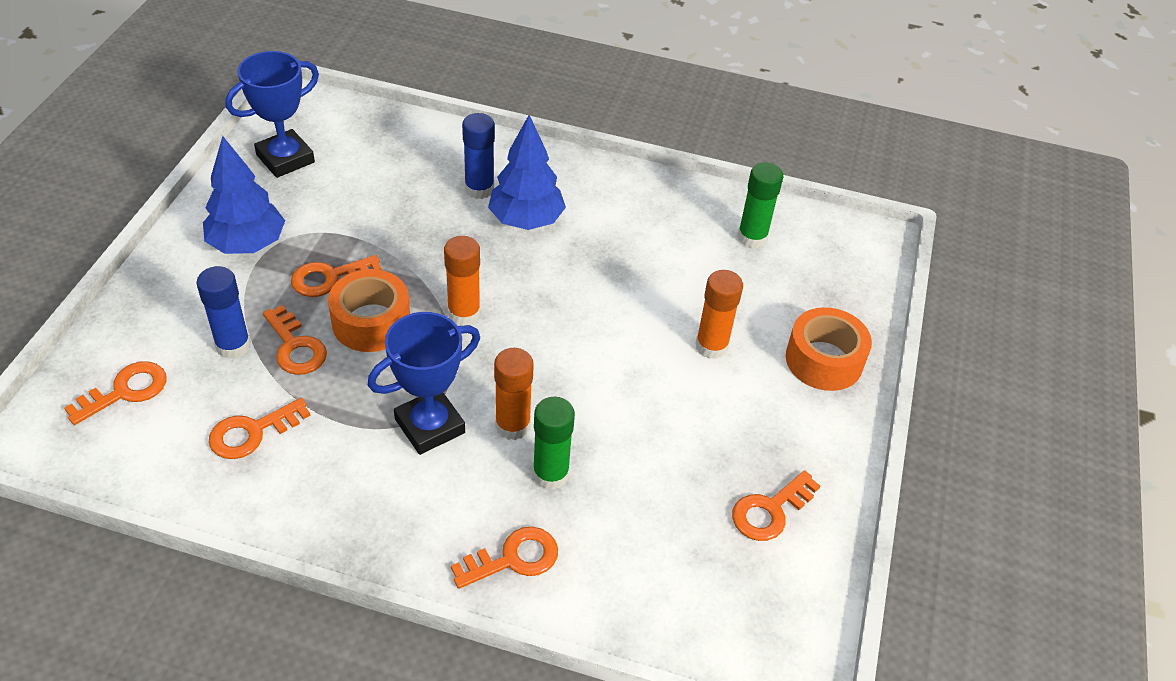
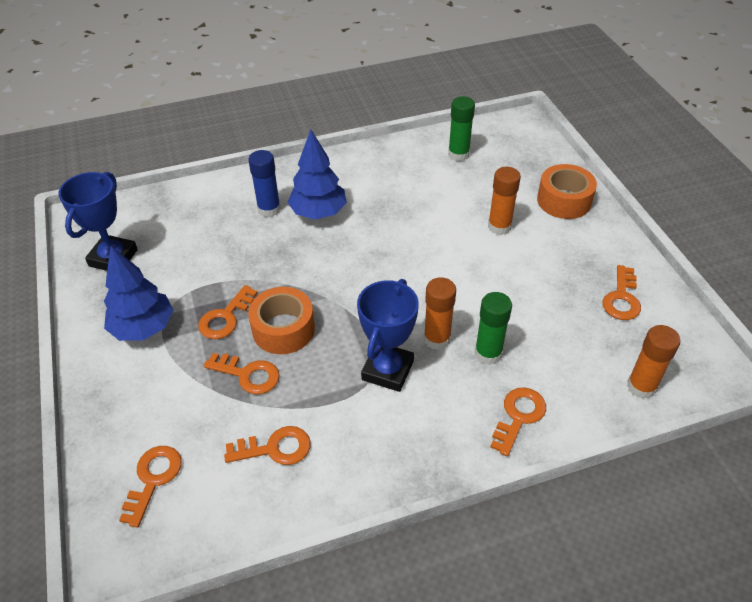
camera: 30 degrees left, 0 degrees up
blue glue stick [196,266,251,359] -> none
orange key [209,398,311,459] -> orange key turned 120 degrees counterclockwise [224,426,310,465]
orange glue stick [444,236,481,326] -> orange glue stick moved to [627,325,680,399]

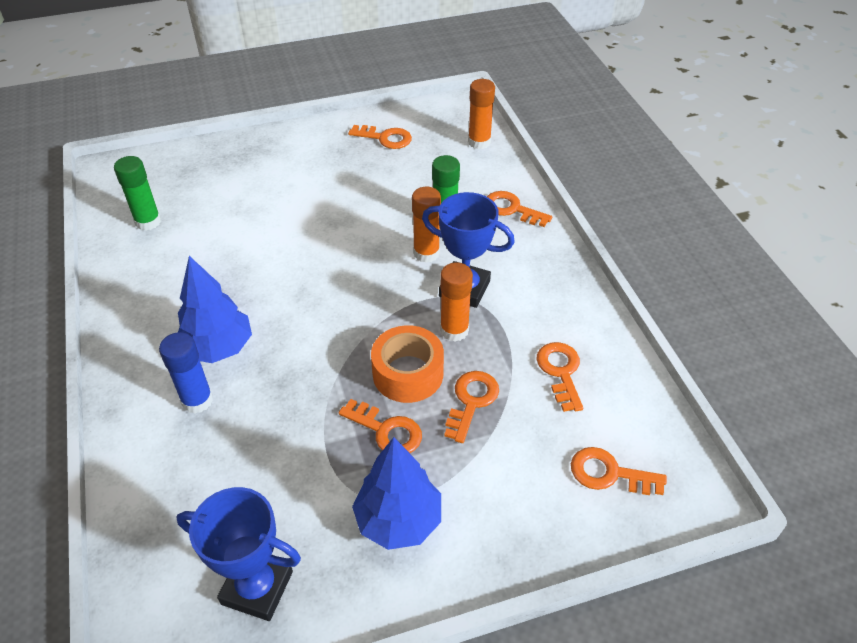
camera: 90 degrees left, 0 degrees up
orange glue stick [488,167,521,235] -> orange glue stick moved to [440,263,473,342]
orange tape [537,164,597,219] -> none

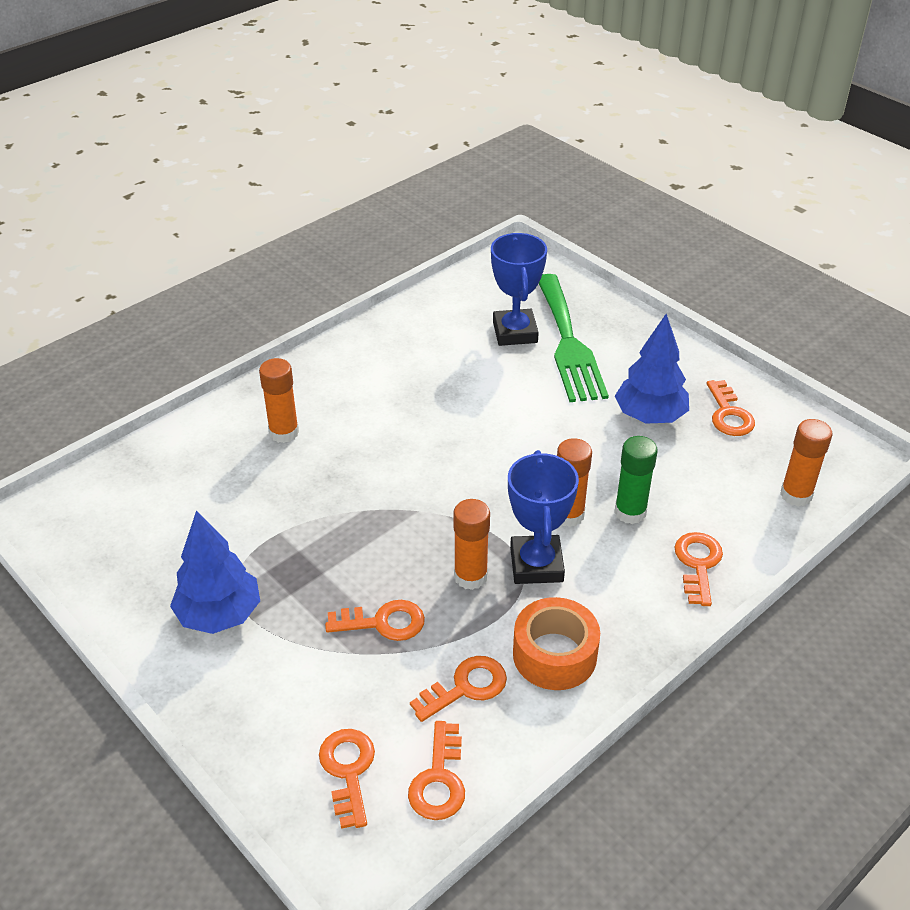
camera: 65 degrees right, 5 degrees down
green glue stick [114,156,161,231] -> none
blue glue stick [159,332,213,413] -> orange glue stick [259,358,299,443]
blue trophy [176,487,301,621] -> blue trophy moved to [491,233,547,346]
blue tree [178,256,252,363] -> blue tree moved to [615,314,689,423]
orange key [339,399,422,453] -> orange key moved to [408,721,465,820]
orange tape [371,325,444,403] -> orange tape moved to [513,597,600,690]
none -> green fork [539,274,609,402]

